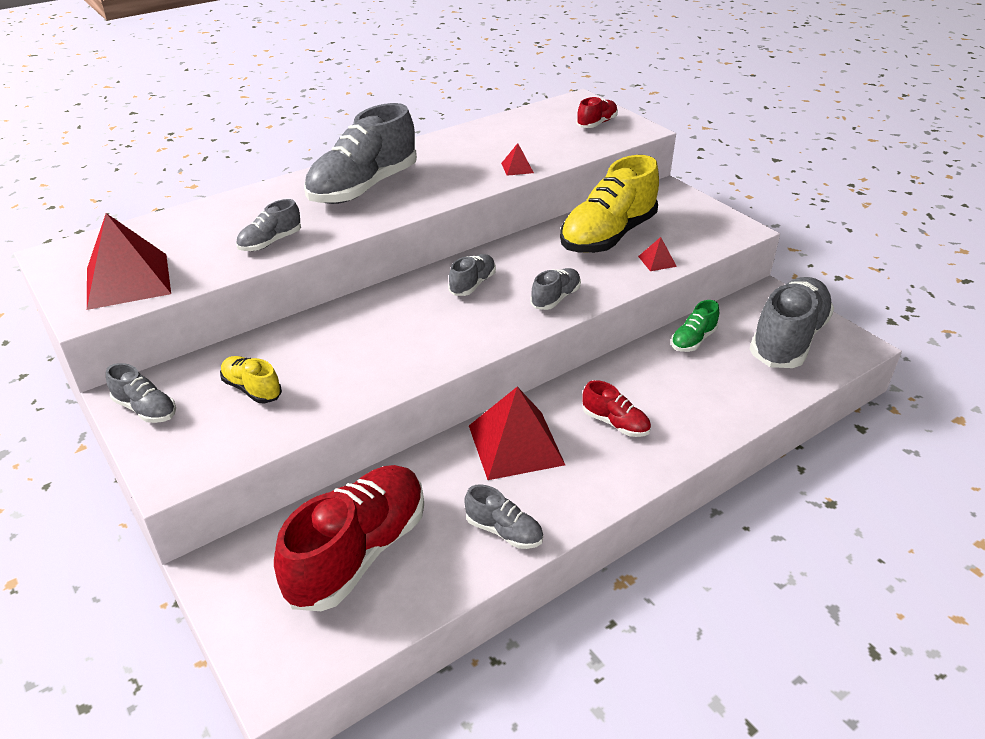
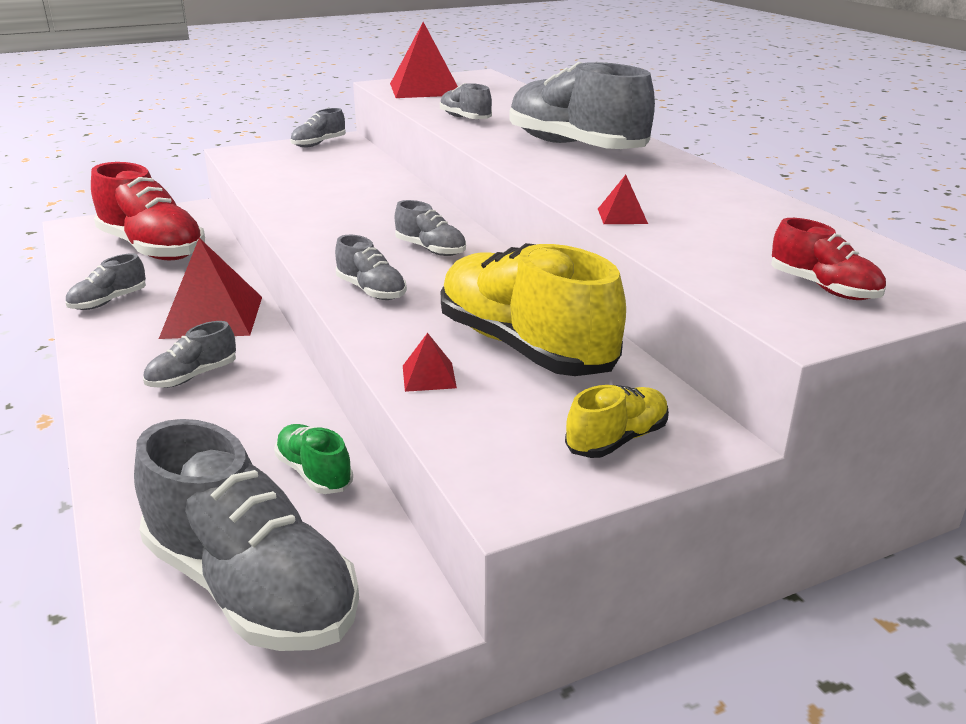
camera: 100 degrees right, 10 degrees down
yellow shoe [220,356,282,403] -> yellow shoe moved to [565,385,669,458]
red shoe [583,380,651,437] -> grey shoe [143,321,236,388]

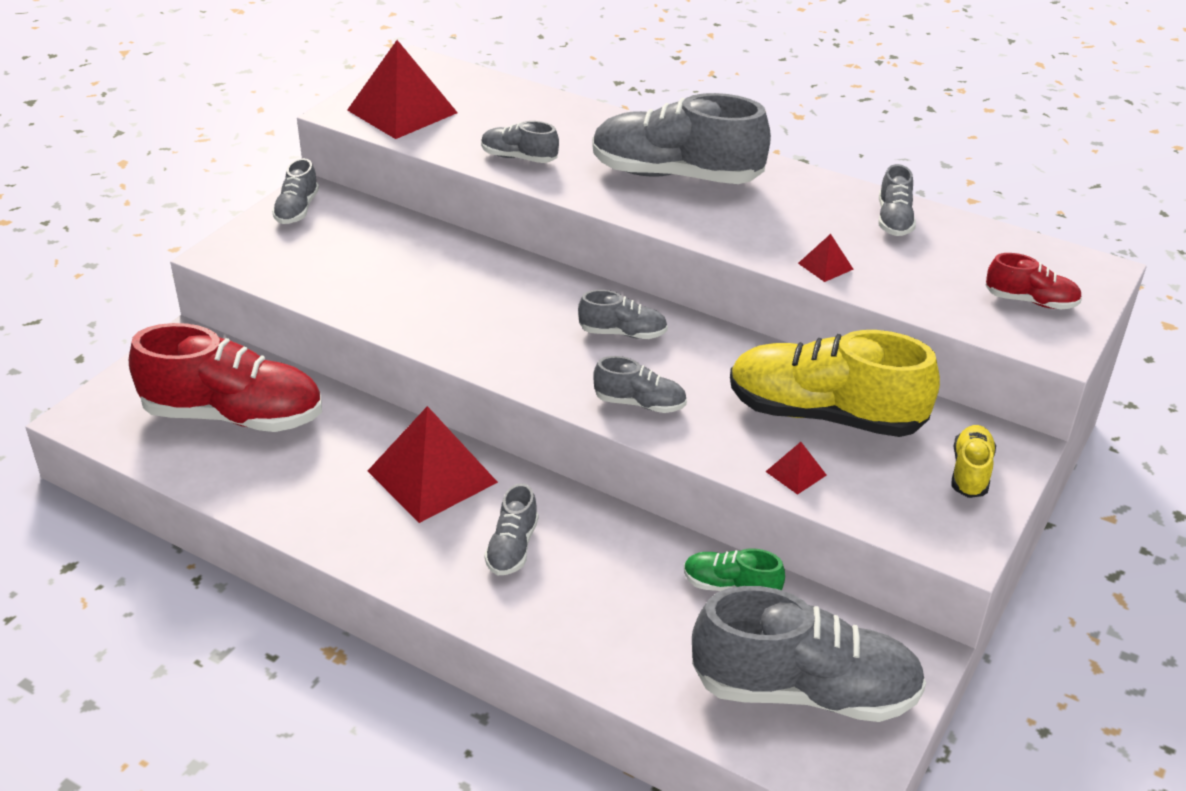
camera: 35 degrees left, 10 degrees up
grey shoe [65,253,146,310] -> grey shoe moved to [878,164,916,236]

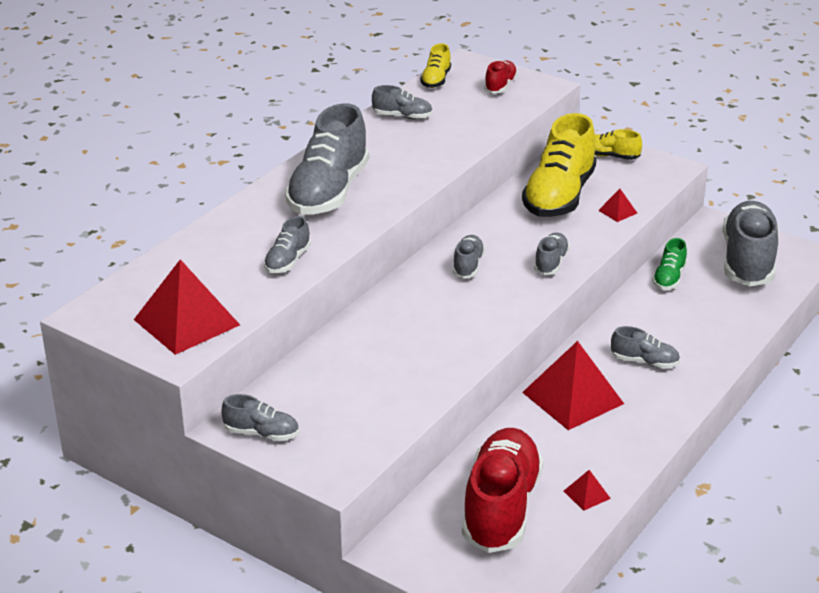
camera: 85 degrees left, 5 degrees down
red pyramid [798,234,854,282] -> red pyramid moved to [564,470,611,511]
none -> yellow shoe [420,43,451,88]

